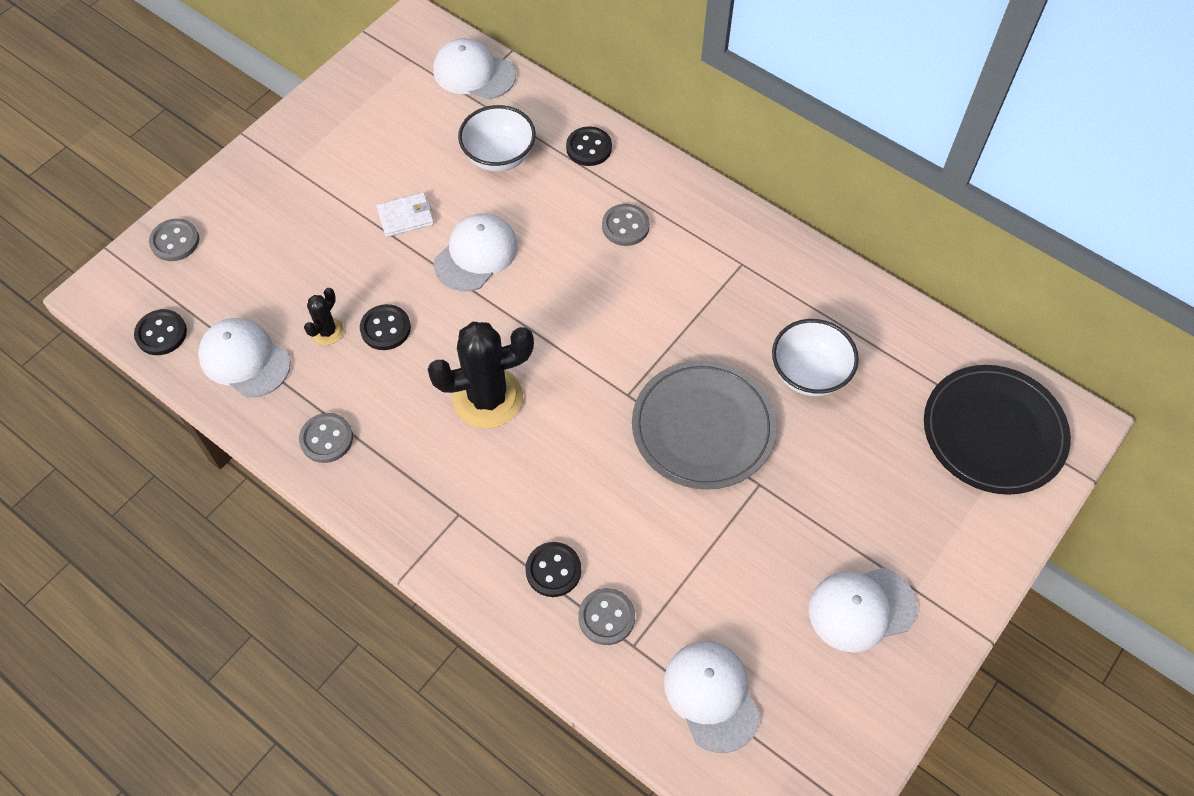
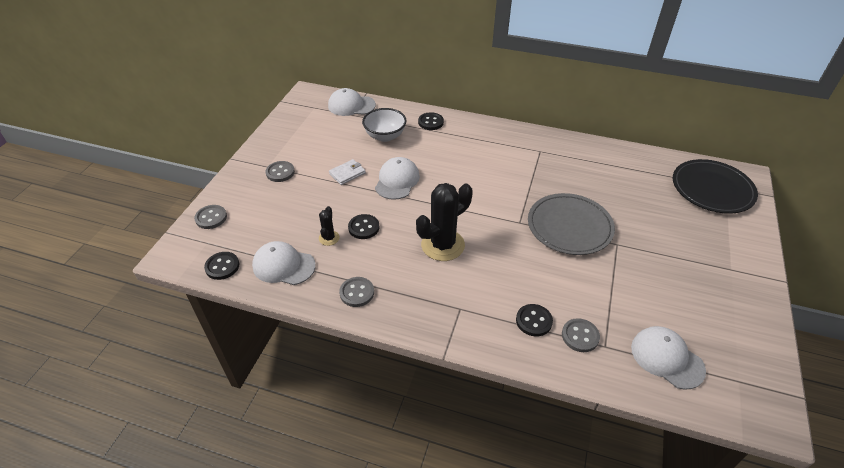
camera: 20 degrees left, 15 degrees down
grey button [602,204,650,246] -> grey button moved to [266,161,295,182]
white bowl [772,319,859,396] -> none
white cap [809,568,917,653] -> none

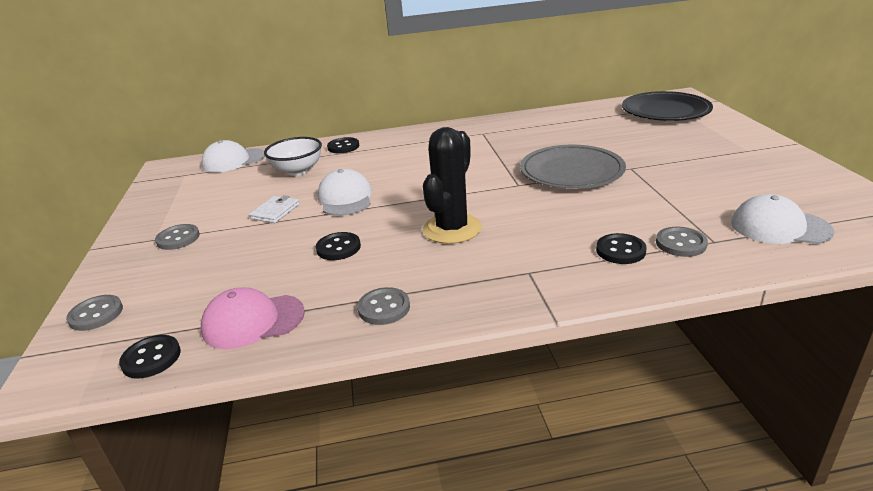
camera: 25 degrees left, 15 degrees down
white cap [252,241,316,285] -> pink cap [201,288,305,349]
black cactus [319,206,340,246] -> none

